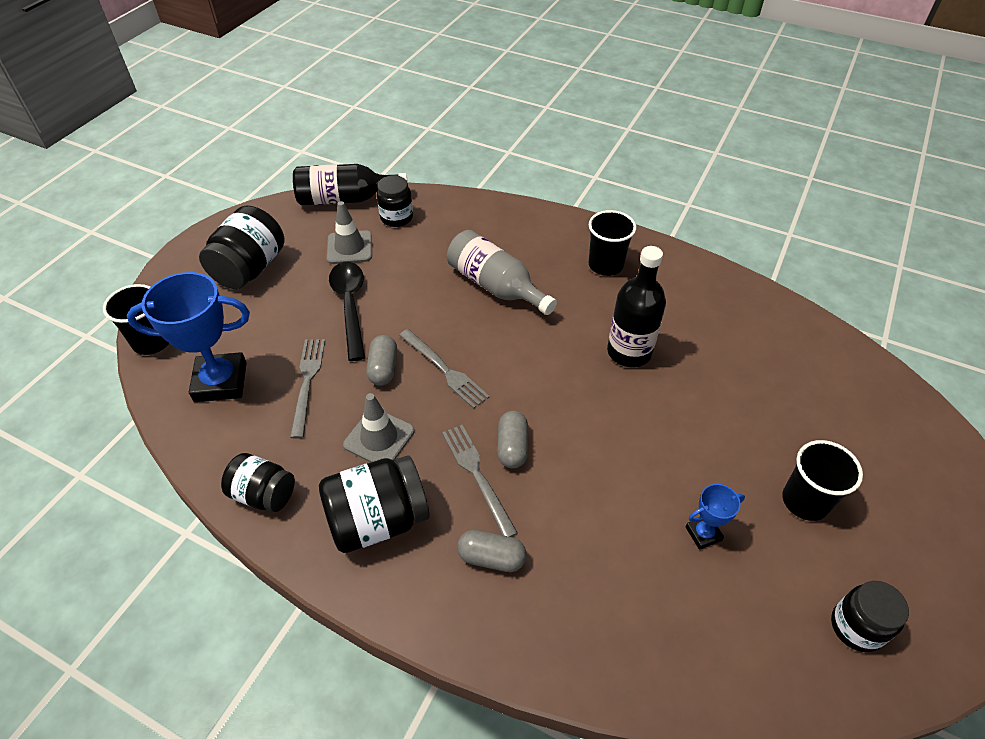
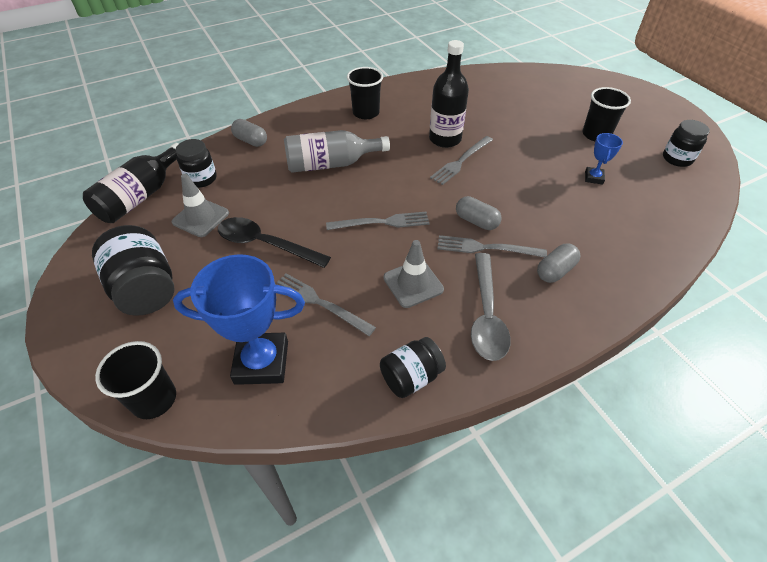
camera: 55 degrees left, 0 degrees up
blue trophy [127,272,250,402] -> blue trophy turned 60 degrees clockwise [173,254,305,385]
black jar [319,455,430,553] -> grey spoon [471,253,511,361]
grey capsule [366,335,397,386] -> grey capsule moved to [231,119,267,147]
none -> grey fork [430,136,493,185]

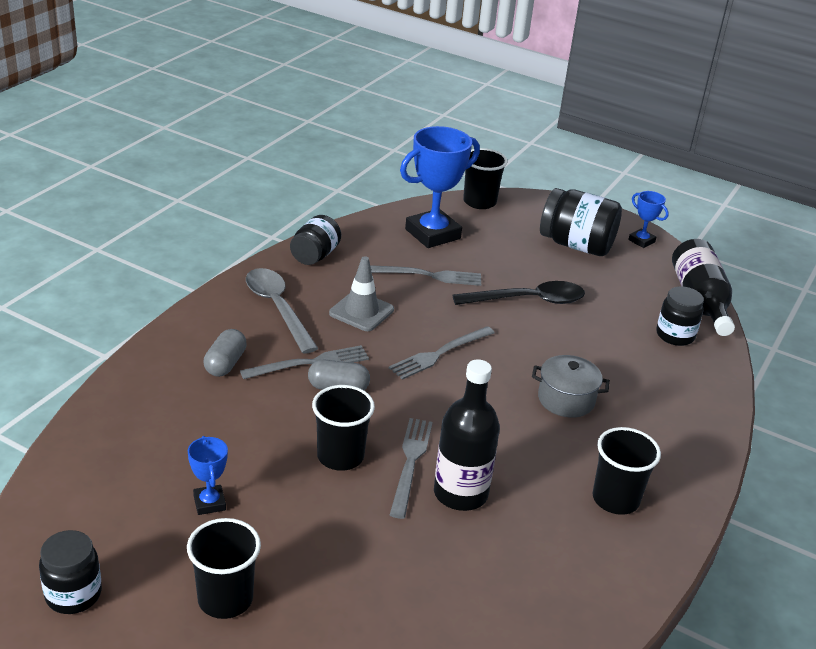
camera: 145 degrees right, 15 degrees down
grey traffic cone [172,174,229,237] -> none
grey capsule [231,119,267,147] -> none
grey bottle [284,130,390,173] -> grey pot [532,355,610,418]
none -> black cup [312,385,375,471]
none -> blue trophy [628,191,669,248]

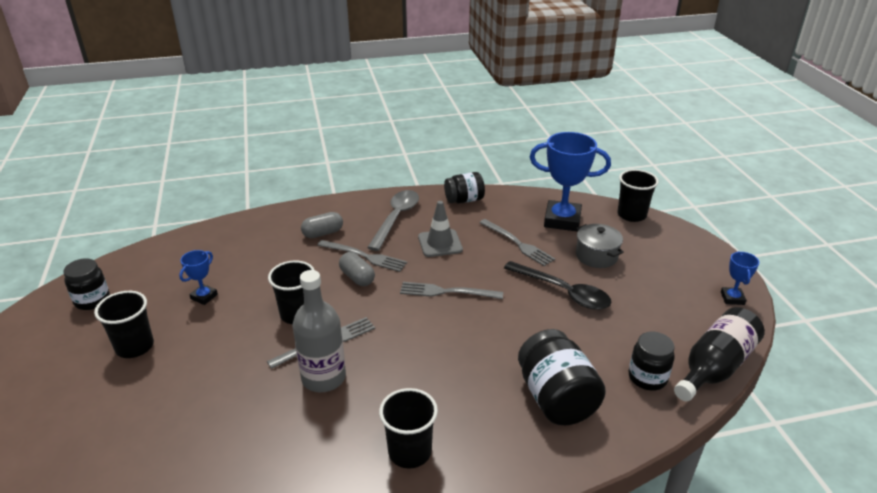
camera: 50 degrees right, 0 degrees up
black bottle [434,359,500,511] -> grey bottle [292,270,346,392]
grey pot [532,355,610,418] -> grey pot moved to [576,224,624,268]
black jar [540,188,622,256] -> black jar moved to [518,329,606,425]

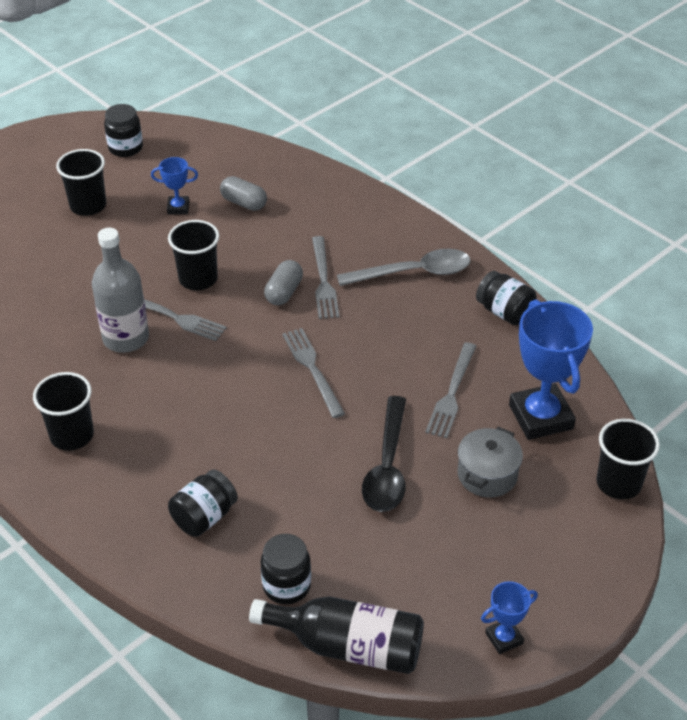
camera: 60 degrees right, 10 degrees up
grey capsule [301,212,343,238] -> grey capsule moved to [220,176,267,211]
grey traffic cone [418,201,463,257] -> none
black jar [518,329,606,425] -> black jar [168,469,238,537], size x0.63

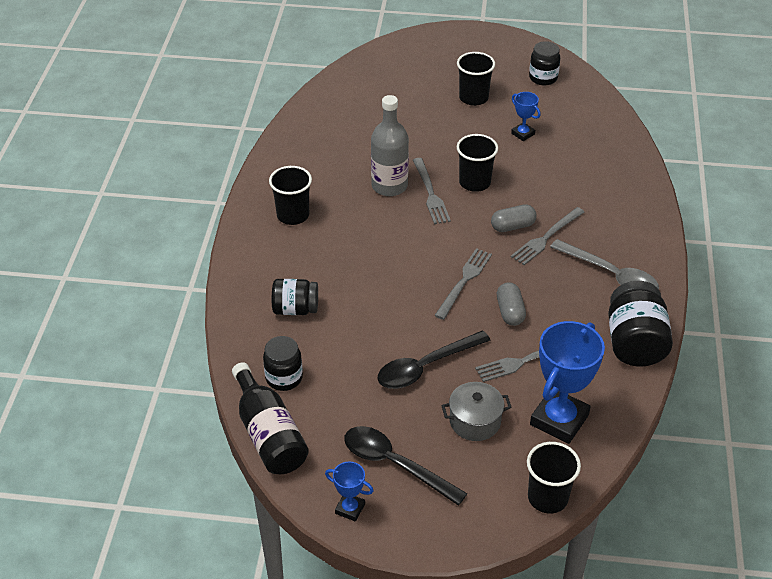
camera: 50 degrees right, 0 degrees up
grey capsule [220,176,267,211] -> grey capsule moved to [497,283,526,326]
black jar [476,271,536,325] -> black jar [608,281,673,367], size x1.58
none -> black spoon [344,426,467,506]

